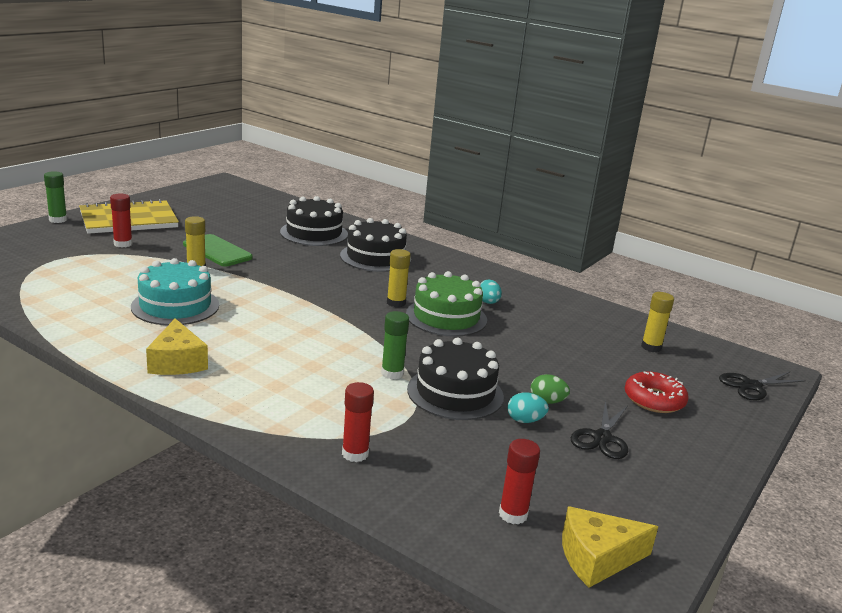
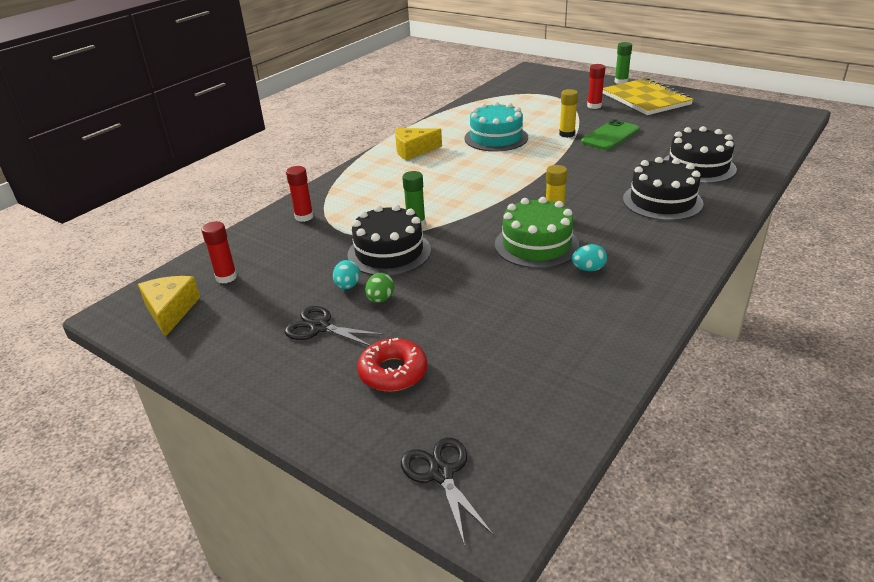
camera: 95 degrees right, 10 degrees up
yellow glue stick [641,292,674,352] -> none

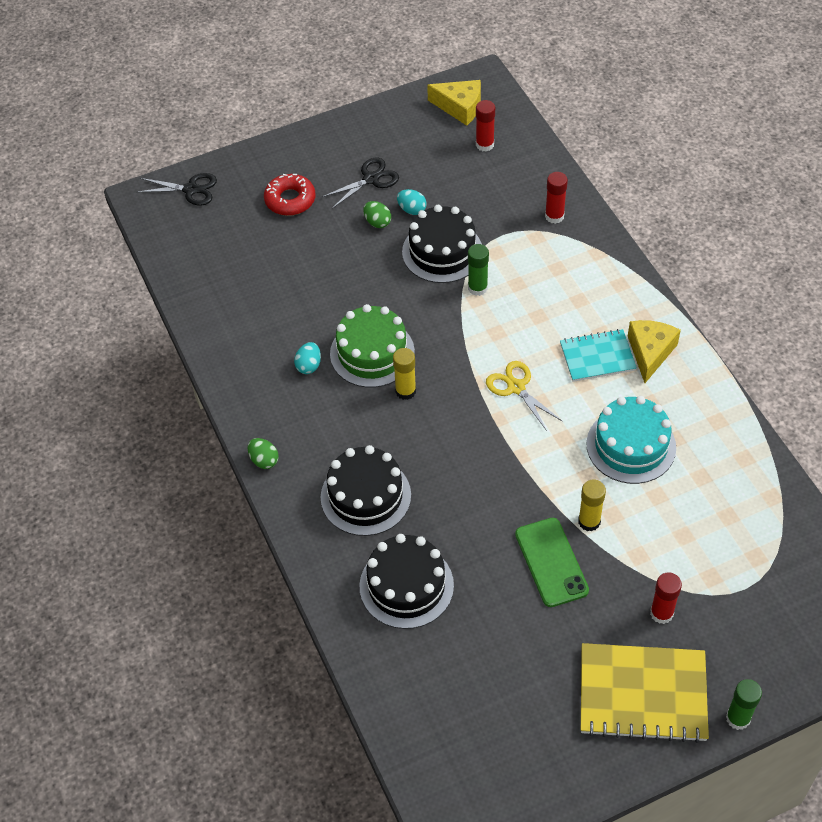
camera: 120 degrees right, 20 degrees up
none -> green egg [248,438,279,469]
none -> yellow scissors [486,361,563,431]
none -> turquoise notebook [560,329,637,382]

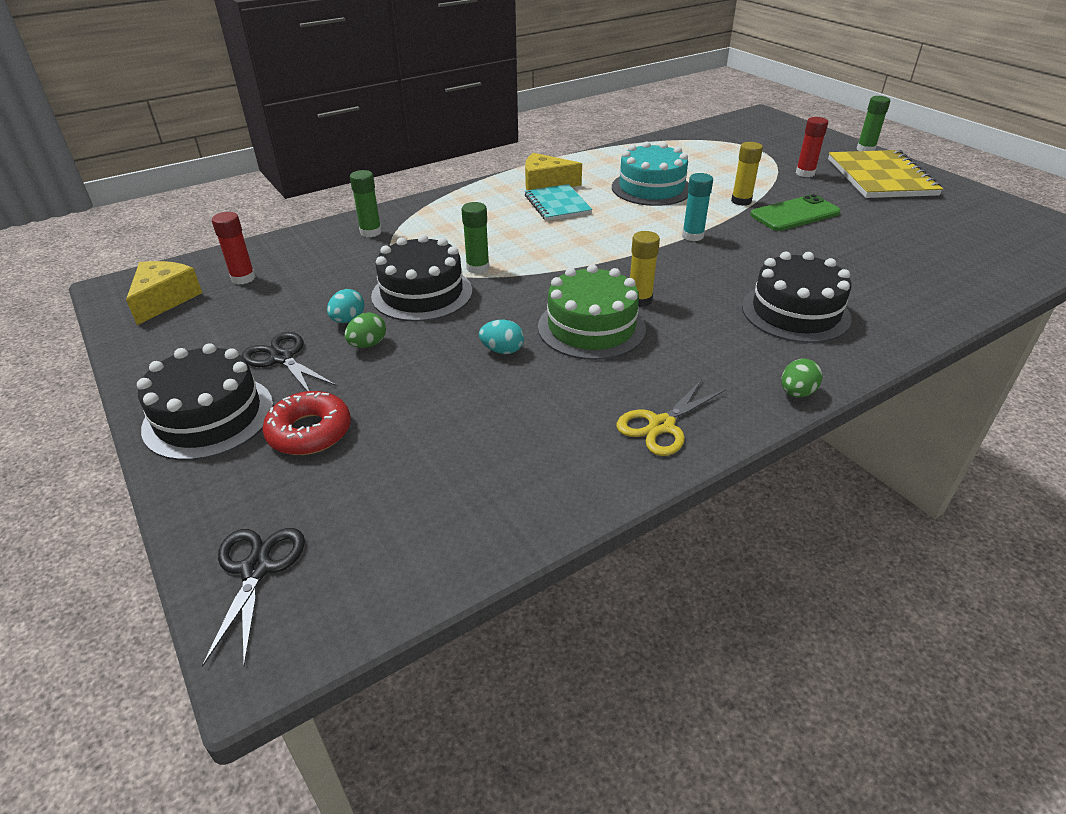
camera: 100 degrees left, 15 degrees down
turquoise egg [294,342,321,374] -> turquoise egg moved to [479,320,524,354]
black cake [360,534,454,629] -> black cake moved to [137,343,273,460]
yellow scissors [486,361,563,431] -> yellow scissors moved to [616,379,726,456]
red glue stick [545,172,568,224] -> green glue stick [350,170,382,237]
none -> turquoise glue stick [682,173,713,241]

